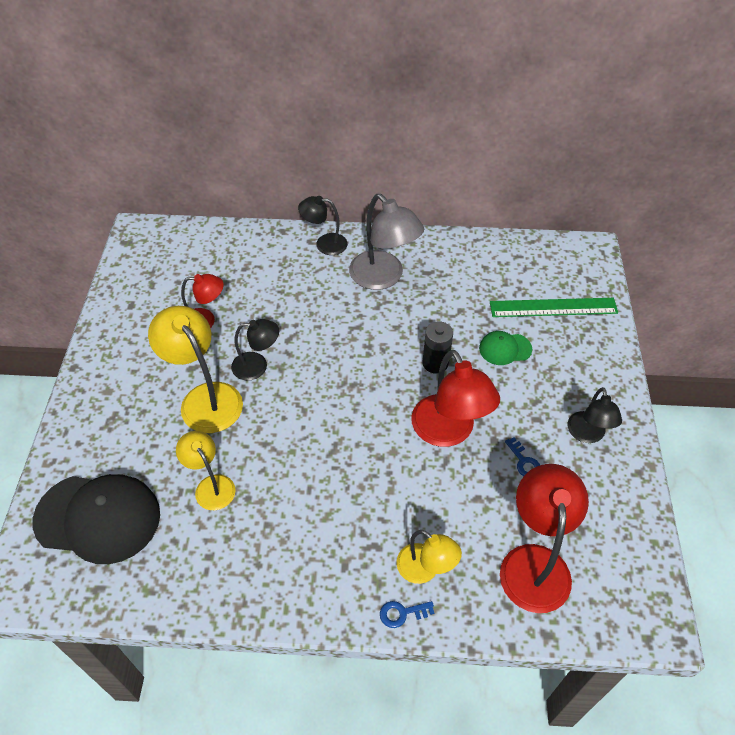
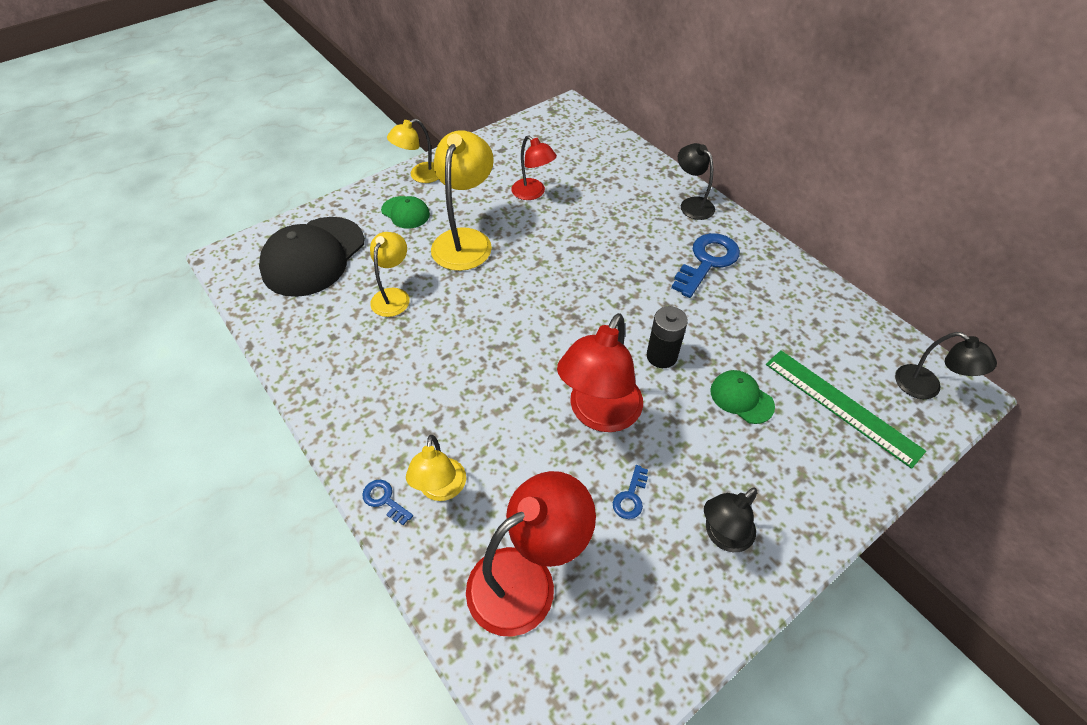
camera: 50 degrees right, 0 degrees up
black cap [33,474,160,564] -> black cap turned 60 degrees clockwise [259,217,364,297]
black lamp [231,319,279,381] -> black lamp moved to [895,332,997,399]
grey lamp [349,194,424,290] -> blue key [672,233,740,298]
none -> green cap [381,196,430,229]
none -> yellow lamp [387,119,438,183]

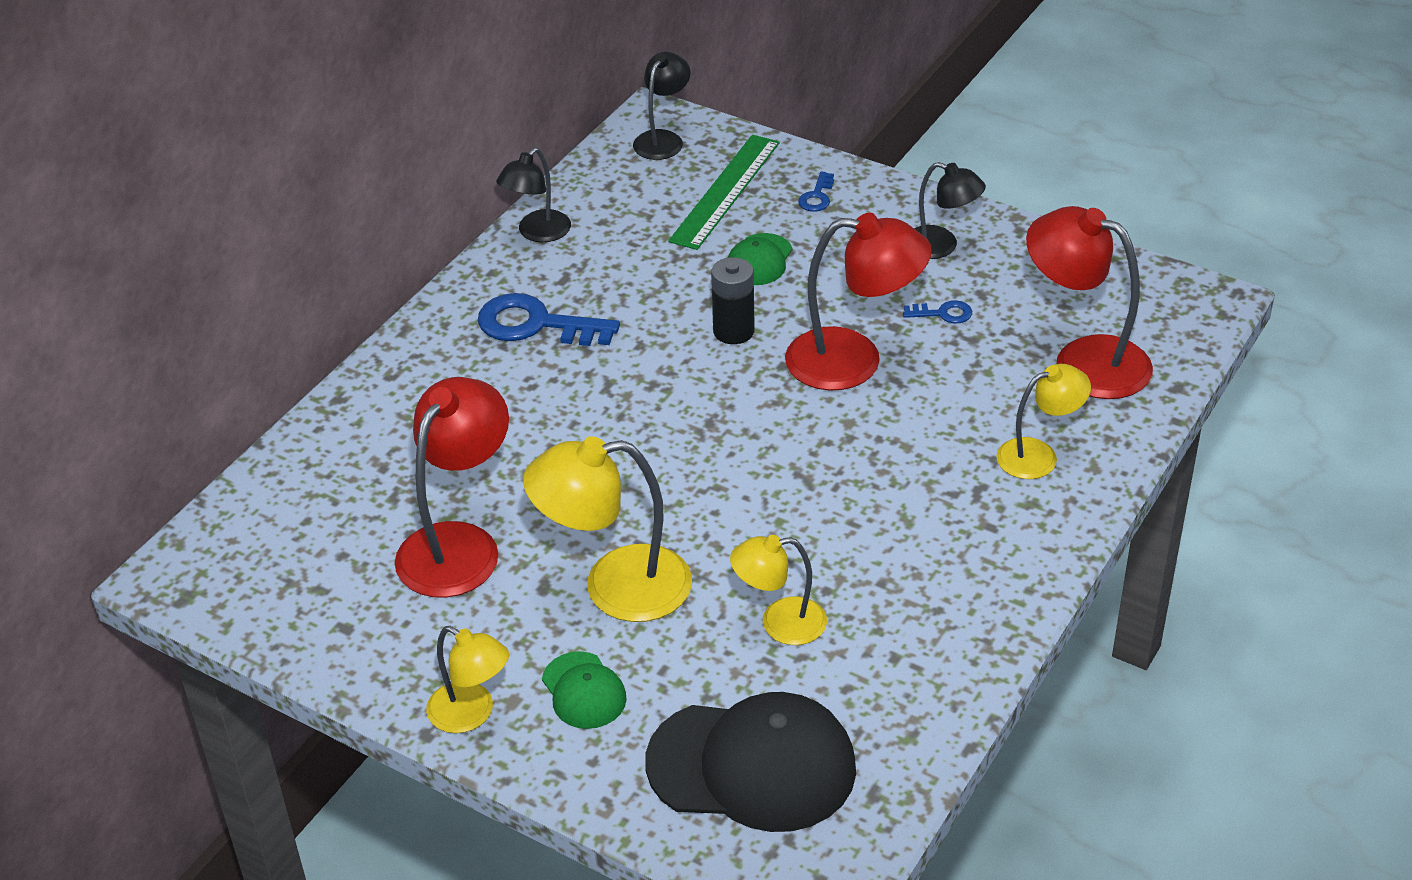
camera: 110 degrees left, 10 degrees down
blue key [362,480,413,525] -> blue key moved to [798,171,834,212]
green cap [381,196,430,229] -> green cap turned 135 degrees clockwise [542,651,627,729]
red lamp [511,135,557,200] -> red lamp [395,377,509,598], size x1.66
black lamp [678,143,715,220] -> black lamp moved to [496,148,571,242]

